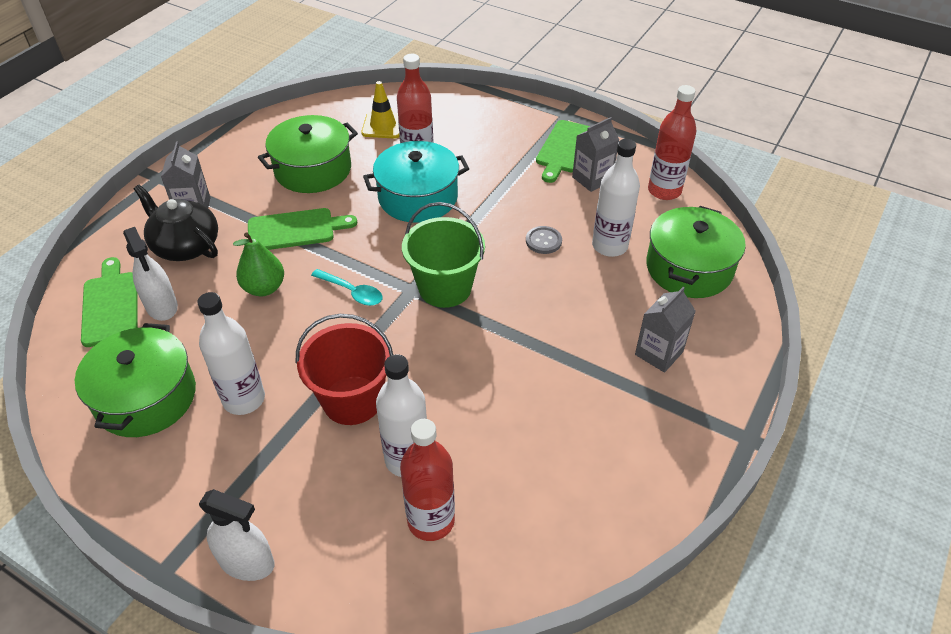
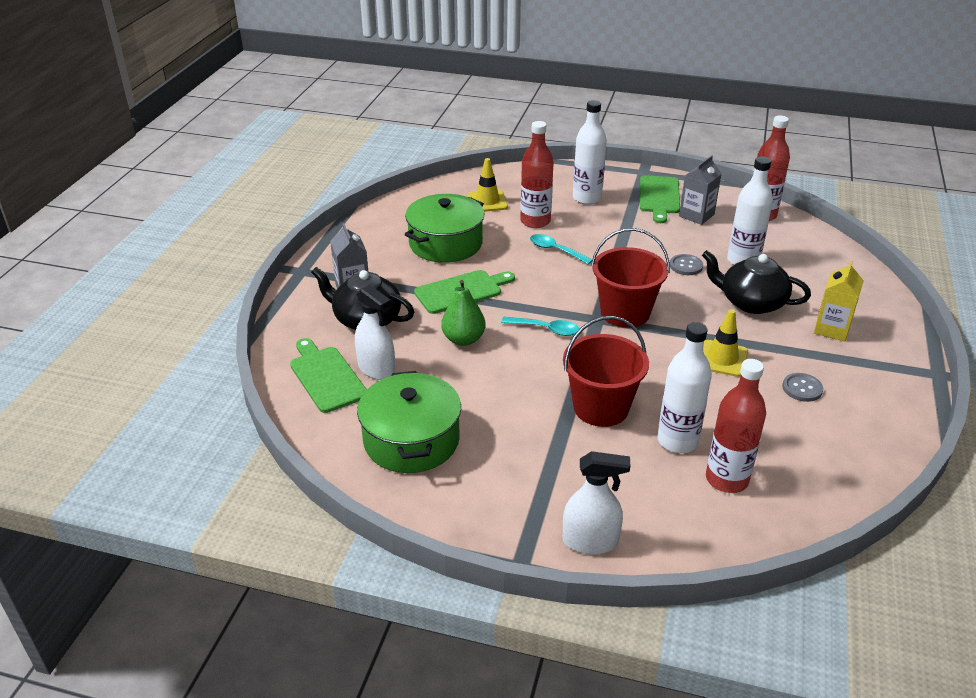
camera: 15 degrees left, 10 degrees down
white bottle [197,292,265,415] -> white bottle moved to [573,100,607,205]
turquoise pot [363,141,469,223] -> turquoise spoon [530,234,592,265]
green bucket [402,202,485,308] -> red bucket [591,228,670,328]
grey carton [635,287,696,373] -> yellow carton [814,261,864,341]
green pot [646,206,746,298] -> none
none -> black teapot [702,250,811,314]
none -> yellow traffic cone [703,309,748,377]
none -> grey button [782,373,823,402]

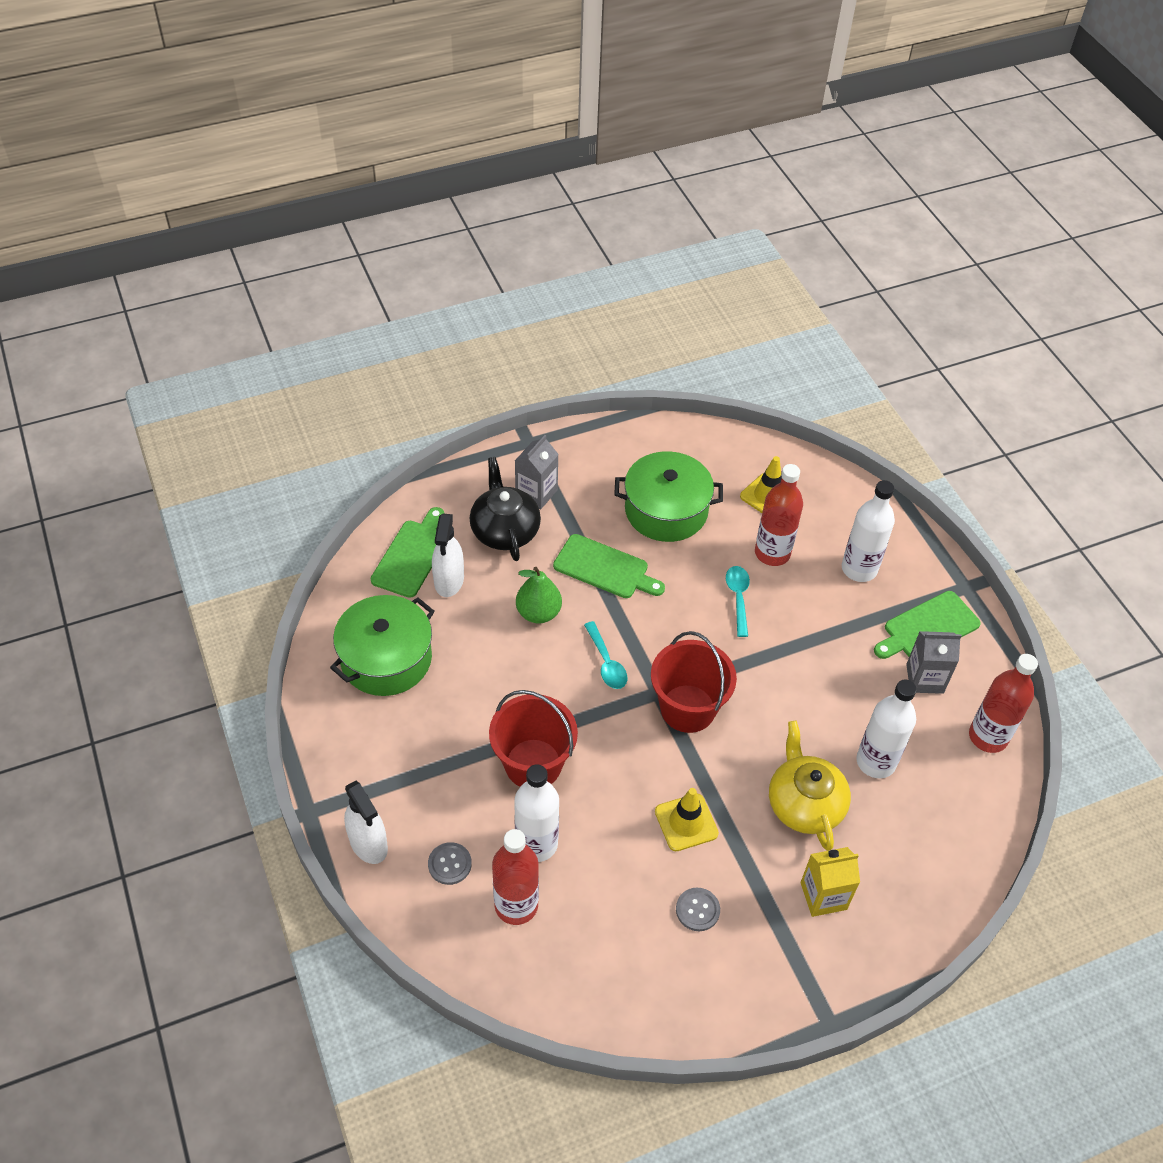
camera: 50 degrees right, 15 degrees up
grey button [670,254,703,275] -> grey button moved to [428,842,472,885]
black teapot [702,250,811,314] -> yellow teapot [769,721,851,851]

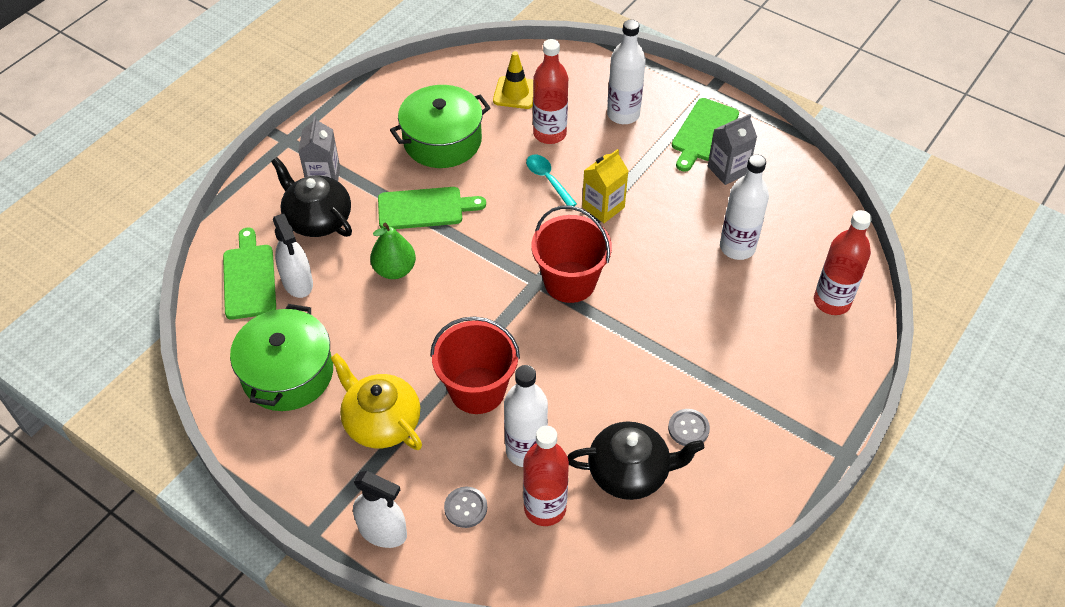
camera: 30 degrees left, 0 degrees up
turquoise spoon [584,621,627,689] -> none
yellow traffic cone [655,788,719,851] -> none
yellow teapot [769,721,851,851] -> yellow teapot moved to [331,353,422,450]
yellow carton [800,847,860,917] -> yellow carton moved to [582,149,628,223]
red bottle [969,654,1038,753] -> red bottle moved to [814,210,872,315]
none -> black teapot [567,421,704,500]

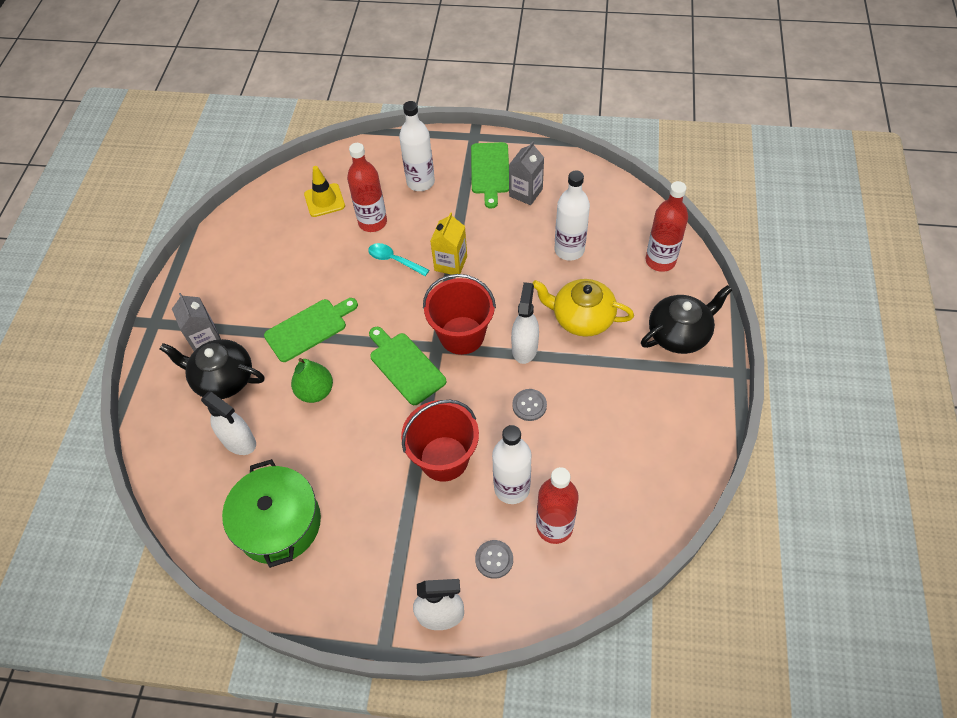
camera: 25 degrees left, 5 degrees up
green cutting board [223,228,276,320] -> green cutting board moved to [369,327,446,405]
yellow teapot [331,353,422,450] -> yellow teapot moved to [533,279,634,337]
green pot [390,85,491,168] -> none
black teapot [567,421,704,500] -> black teapot moved to [641,285,732,354]
grey button [668,409,710,446] -> grey button moved to [512,389,547,421]
none -> white spray bottle [511,282,539,364]

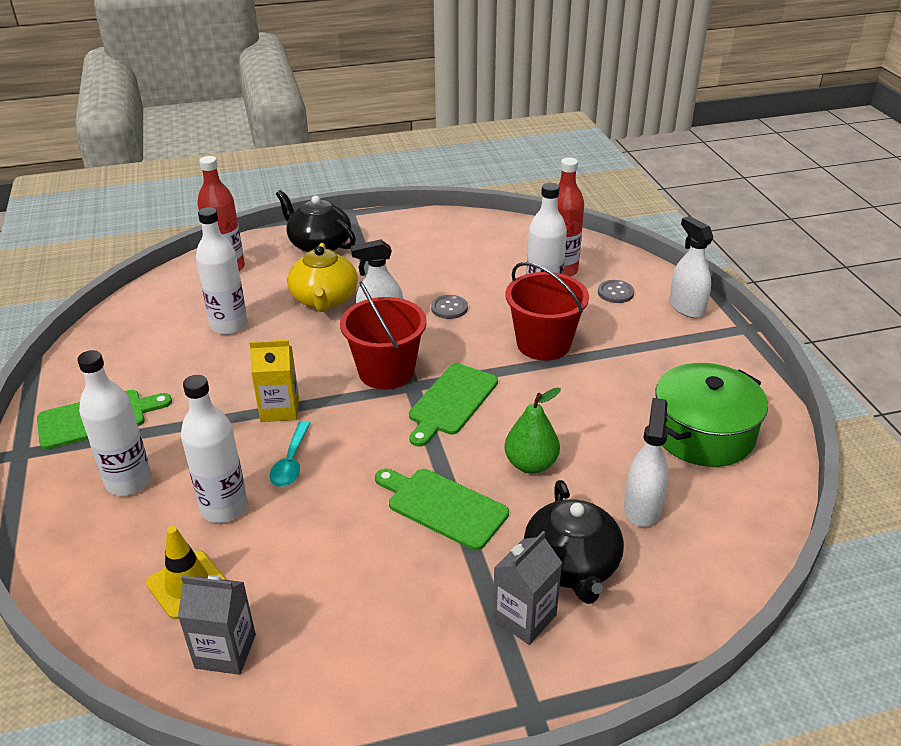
camera: 115 degrees left, 20 degrees down
red bottle [347,143,387,232] -> white bottle [181,375,248,523]
grey carton [509,141,544,205] -> grey carton moved to [178,575,256,675]

